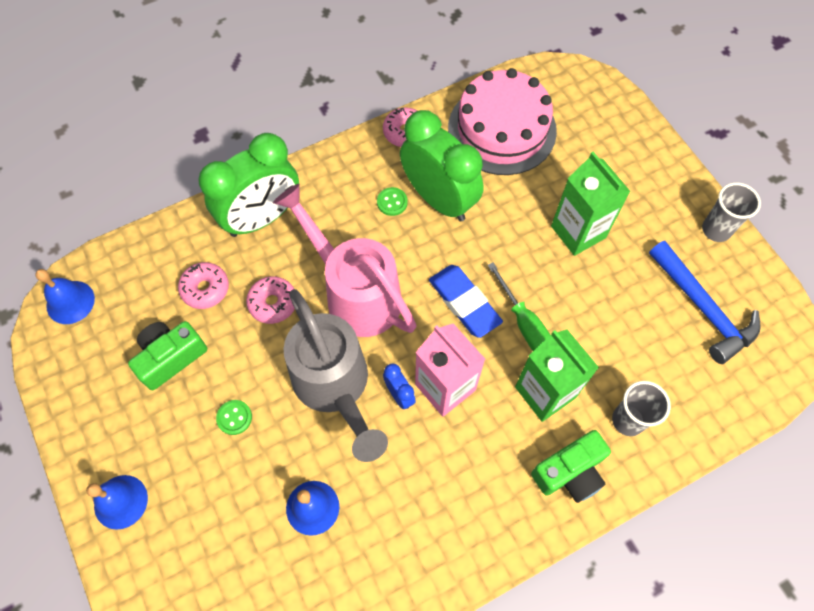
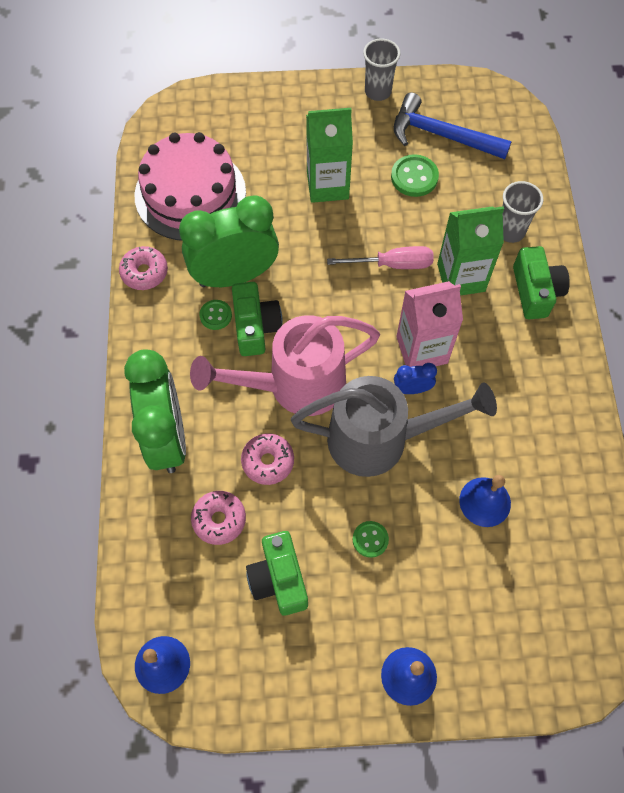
camera: 65 degrees left, 0 degrees up
blue eraser [429,265,503,338] -> none
green screwdriver [487,262,550,351] -> pink screwdriver [327,246,434,269]
blue hammer [649,241,761,364] -> blue hammer turned 150 degrees counterclockwise [394,93,512,159]
none -> green camera [232,282,283,356]
none -> green button [391,154,439,197]

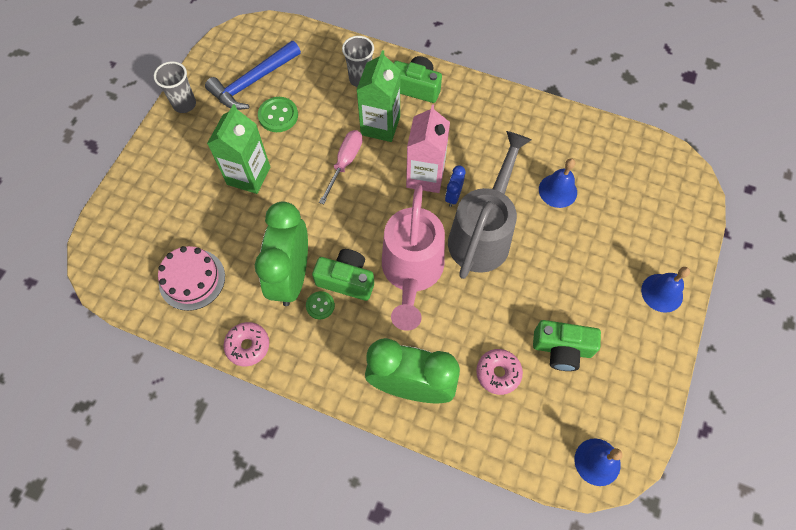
camera: 65 degrees left, 0 degrees up
pink cake [135,132,246,241] -> pink cake [158,246,225,311], size x0.63
pink donut [241,434,294,485] -> none
green button [353,521,389,558] -> none

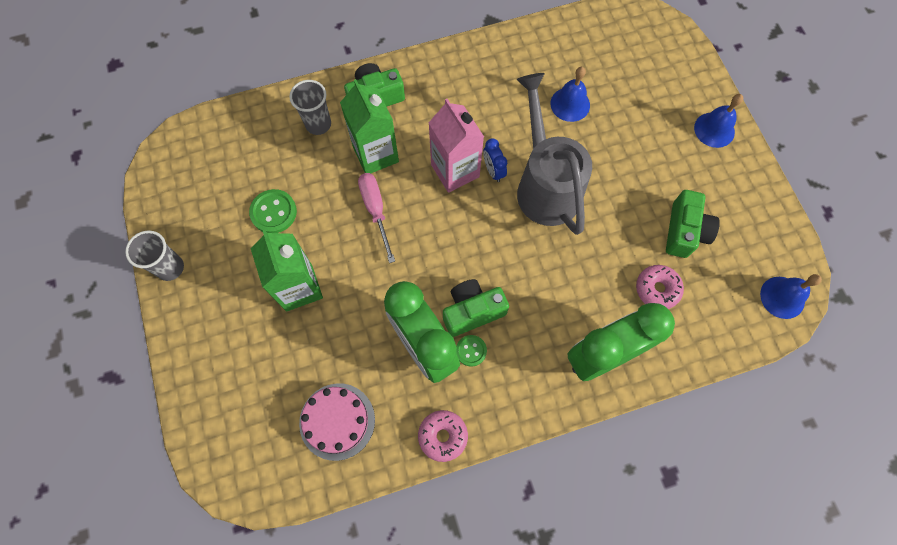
camera: 40 degrees left, 5 degrees up
blue hammer [205,41,301,110] -> none
pink watering can [382,184,445,331] -> none
green camera [533,320,601,371] -> green camera turned 45 degrees counterclockwise [666,190,720,258]

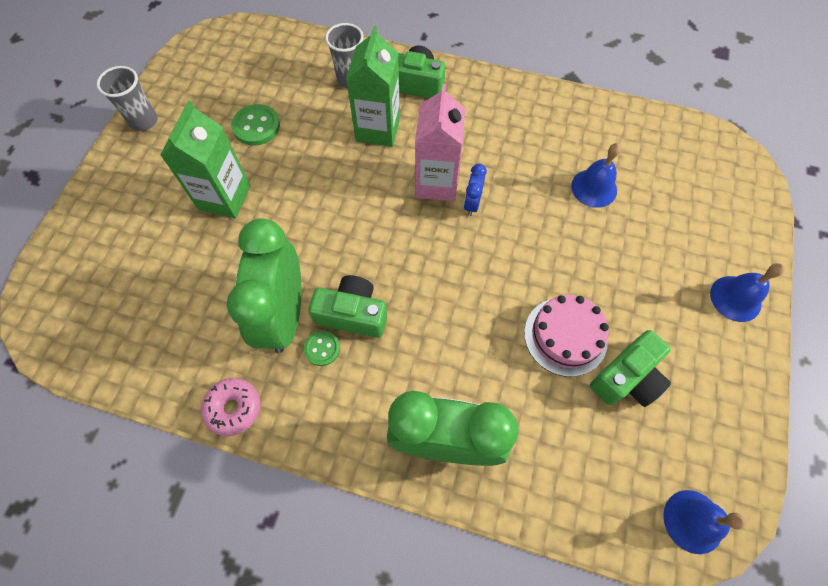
camera: 35 degrees right, 5 degrees down
pink cake [299,383,375,461] -> pink cake moved to [524,295,609,377]
pink screwdriver [358,173,395,263] -> none
grey watering can [516,73,592,235] -> none
pink donut [636,265,684,309] -> none

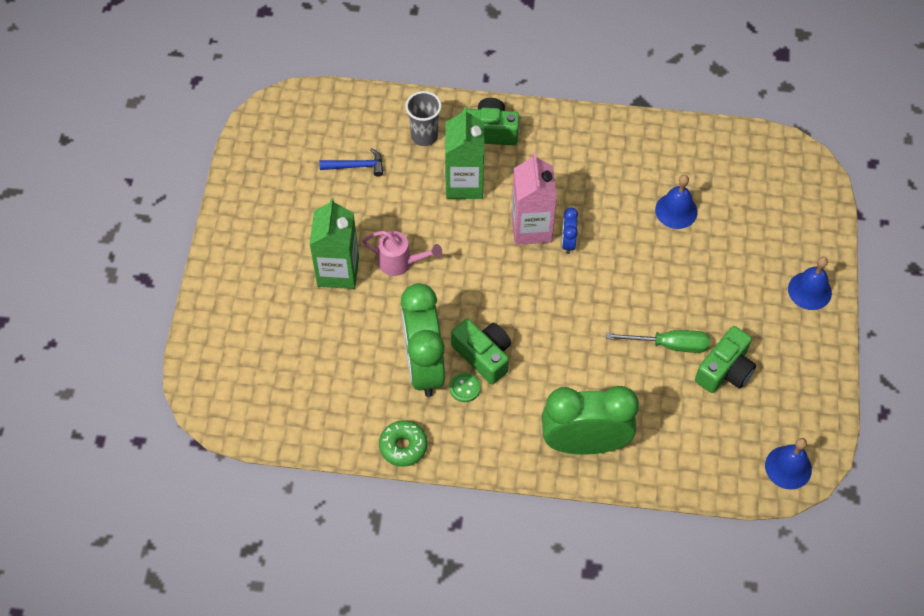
camera: 10 degrees left, 5 degrees down
grey cup [97,66,157,131] -> none
pink donut [201,378,260,436] -> green donut [379,420,428,467]
green button [231,104,280,145] -> none
green camera [308,275,387,338] -> green camera turned 45 degrees clockwise [451,319,511,384]
pink cake [524,295,609,377] -> green screwdriver [606,330,710,353]
none -> blue hammer [320,148,383,177]
none -> pink watering can [362,231,442,276]

